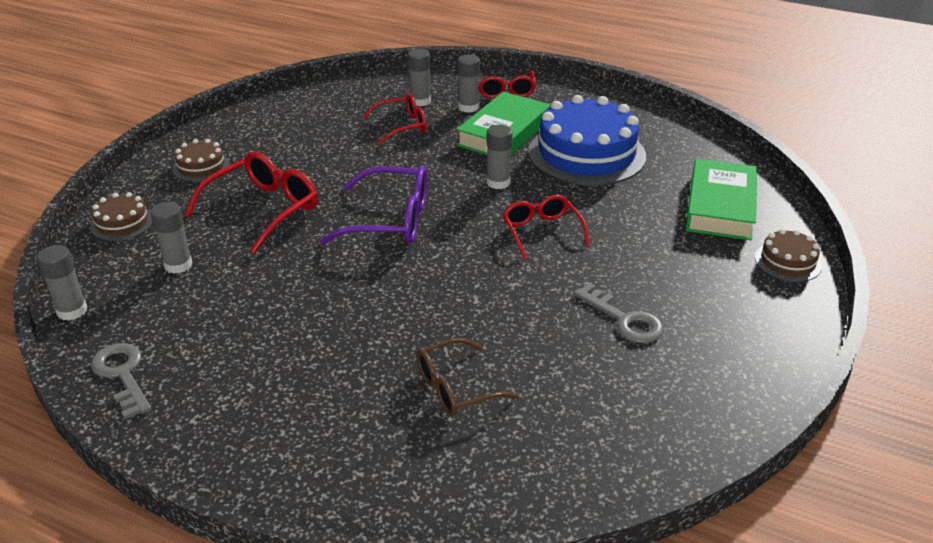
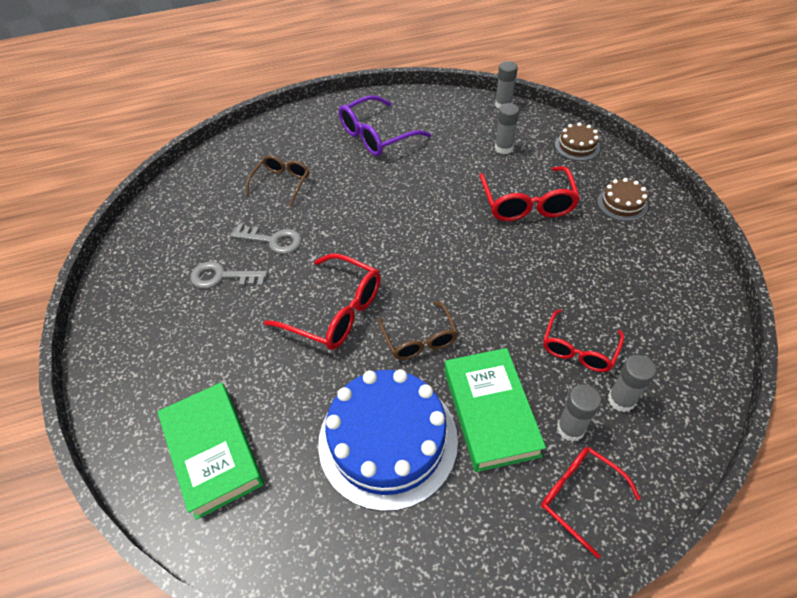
camera: 140 degrees right, 15 degrees up
grey key [91,343,151,419] -> grey key moved to [231,224,302,254]
purple glasses [320,166,428,245] -> purple glasses moved to [339,95,431,156]
grey glue stick [486,125,513,189] -> brown glasses [378,301,458,360]
red glasses [503,195,590,260] -> red glasses [264,254,381,350], size x1.53
brown cake [755,229,822,282] -> none

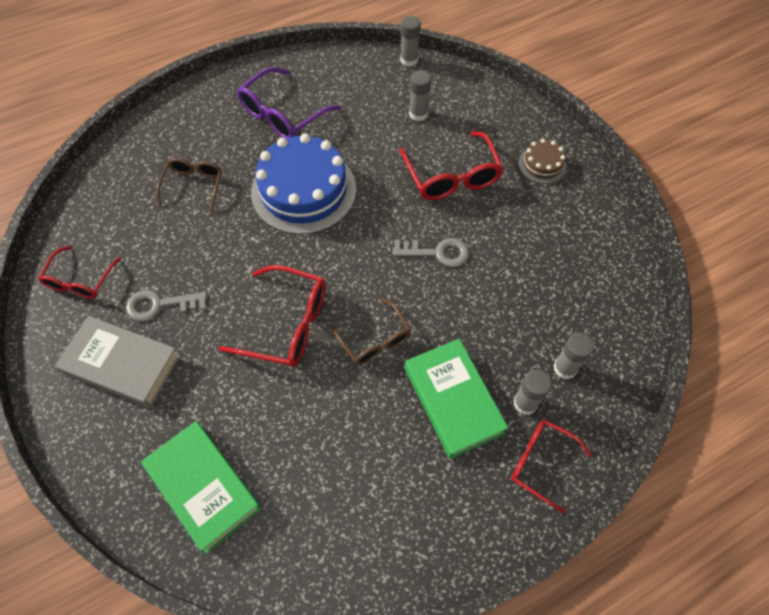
camera: 15 degrees left, 10 degrees up
grey key [231,224,302,254] -> grey key moved to [393,238,470,267]
blue cake [318,369,458,512] -> blue cake moved to [251,133,356,235]
red glasses [543,309,624,372] -> red glasses moved to [38,246,121,299]
brown cake [555,122,600,161] -> none
none -> grey book [55,316,181,408]

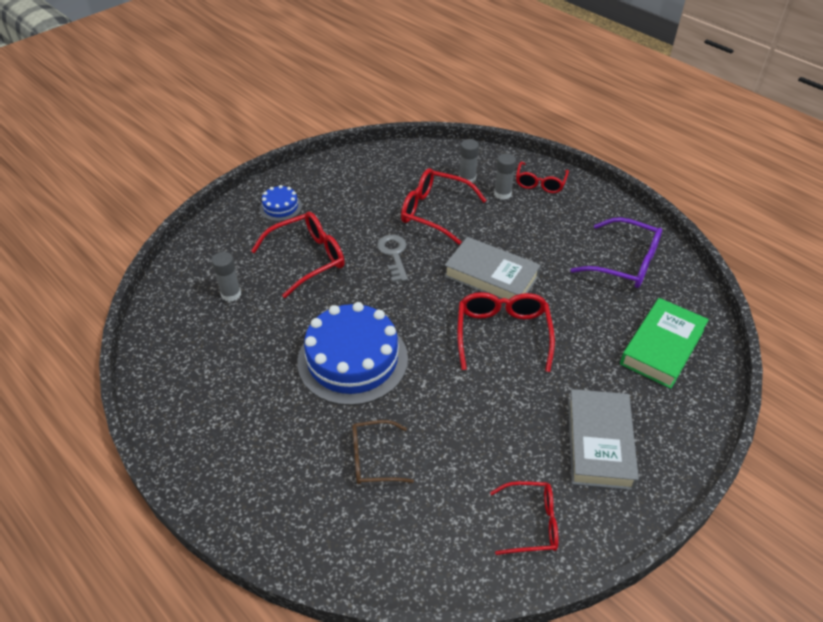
camera: 105 degrees left, 15 degrees down
grey key [126,290,207,322] -> none
purple glasses [237,67,341,139] -> purple glasses moved to [571,217,662,288]
brown glasses [331,298,412,365] -> grey book [444,237,541,299]
grey glue stick [400,16,421,67] -> none
green book [405,339,508,459] -> none
brown cake [519,139,567,184] -> blue cake [259,185,302,221]
none -> red glasses [401,168,487,245]

